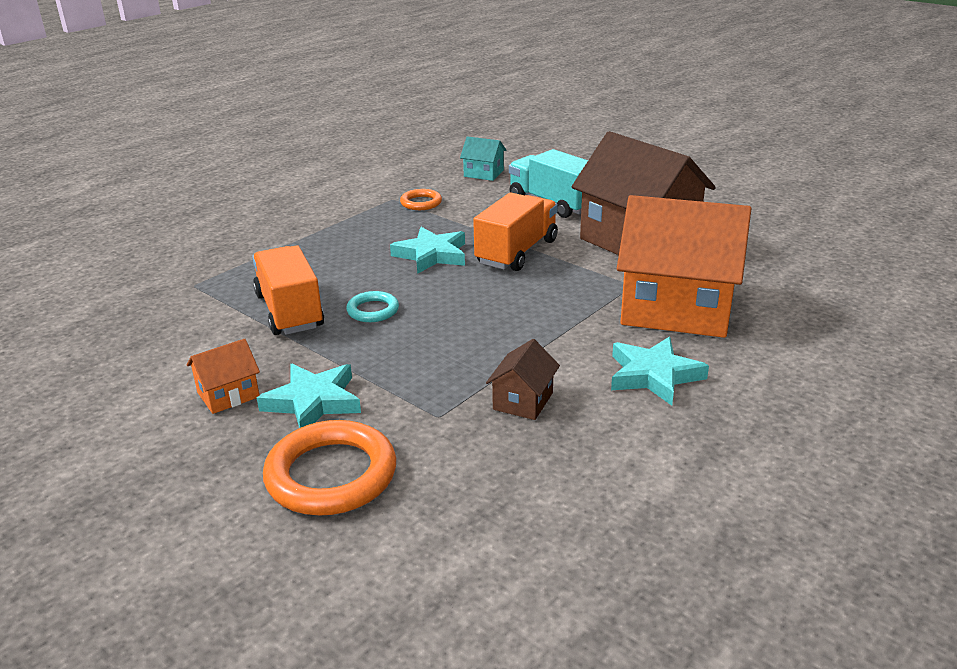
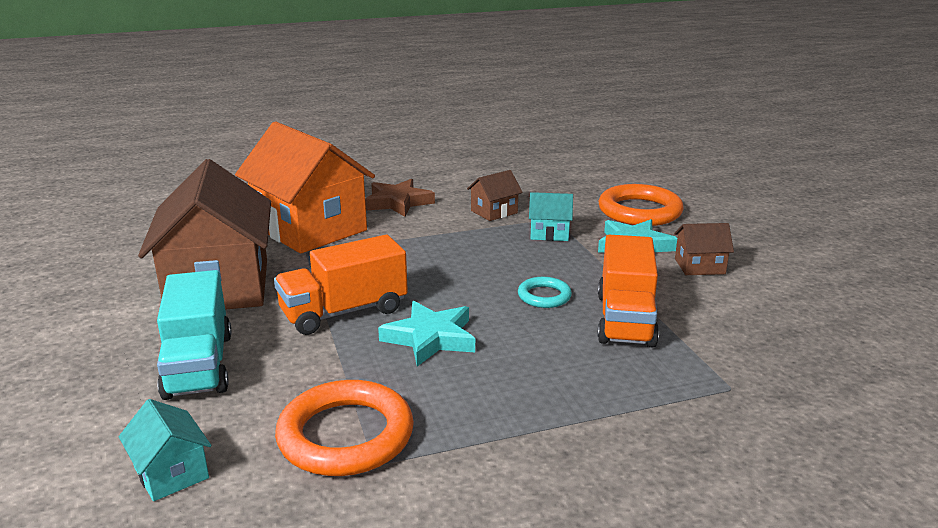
camera: 150 degrees left, 5 degrees down
orange house [187,339,260,414] -> brown house [674,223,734,275]
orange ring [400,189,442,210] -> orange ring [275,380,414,476], size x1.92
turquoise star [611,337,709,406] -> brown star [365,179,435,217]
none -> turquoise house [529,192,573,241]

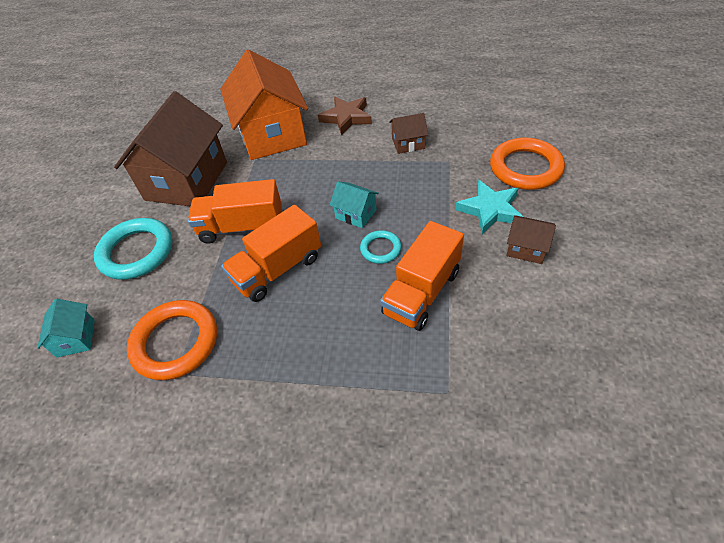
camera: 30 degrees right, 25 degrees up
turquoise truck [157,270,232,400] -> turquoise ring [94,218,172,280]
turquoise star [378,301,475,366] -> orange truck [221,205,321,302]
turquoise house [529,192,573,241] -> turquoise house moved to [330,182,379,228]

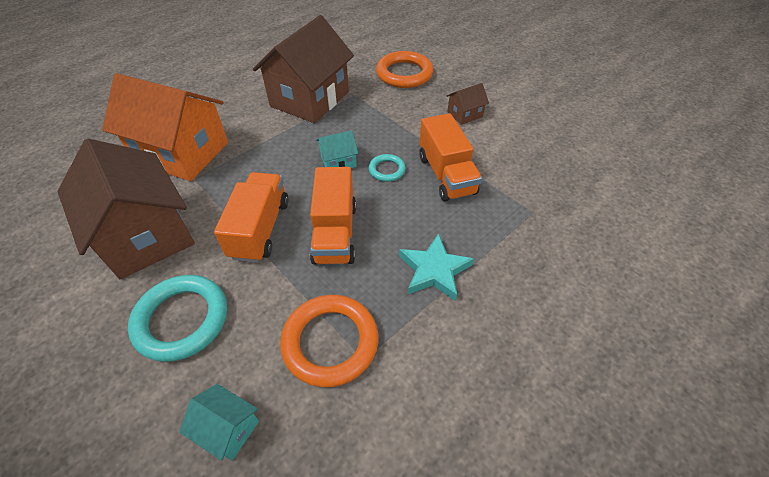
camera: 55 degrees left, 0 degrees up
orange truck [188,179,282,244] -> orange truck turned 150 degrees clockwise [214,172,289,262]
brown star [318,97,372,136] -> none
brown house [389,113,428,154] -> brown house [253,15,354,123], size x2.34
turquoise star [455,180,523,234] -> turquoise star moved to [399,233,474,301]

